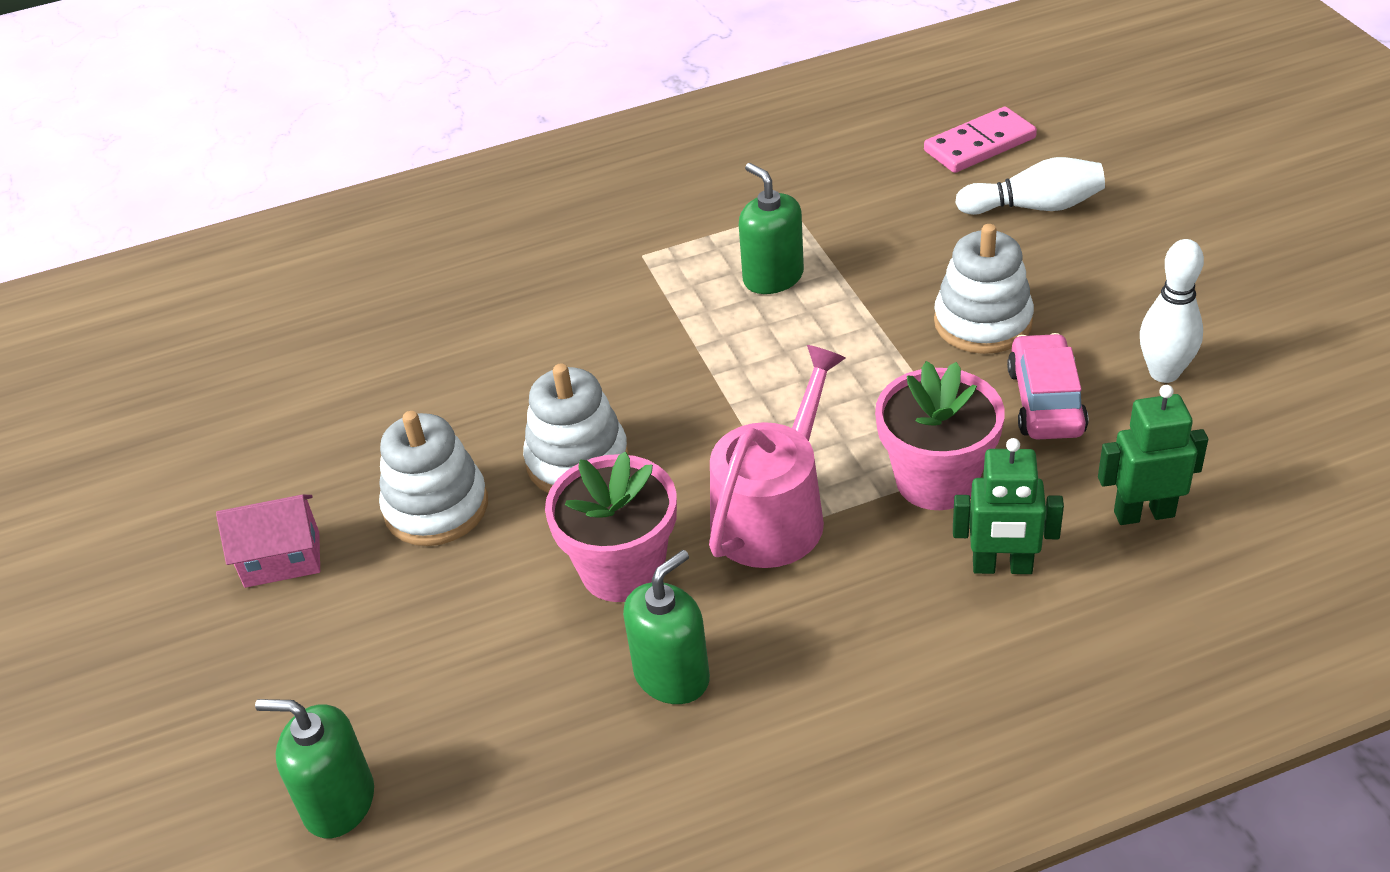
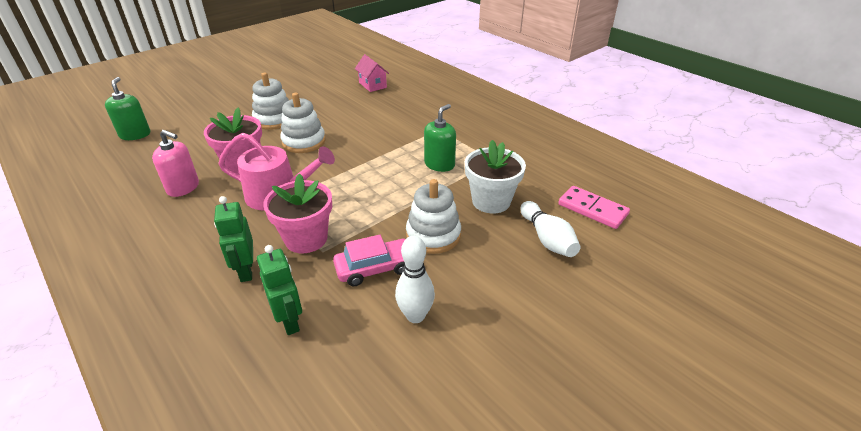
camera: 65 degrees right, 5 degrees down
pink house [216,495,320,588] -> pink house moved to [355,54,389,92]
green soap dispenser [623,550,710,704] -> pink soap dispenser [152,130,199,197]
none -> white flower pot [465,140,526,213]

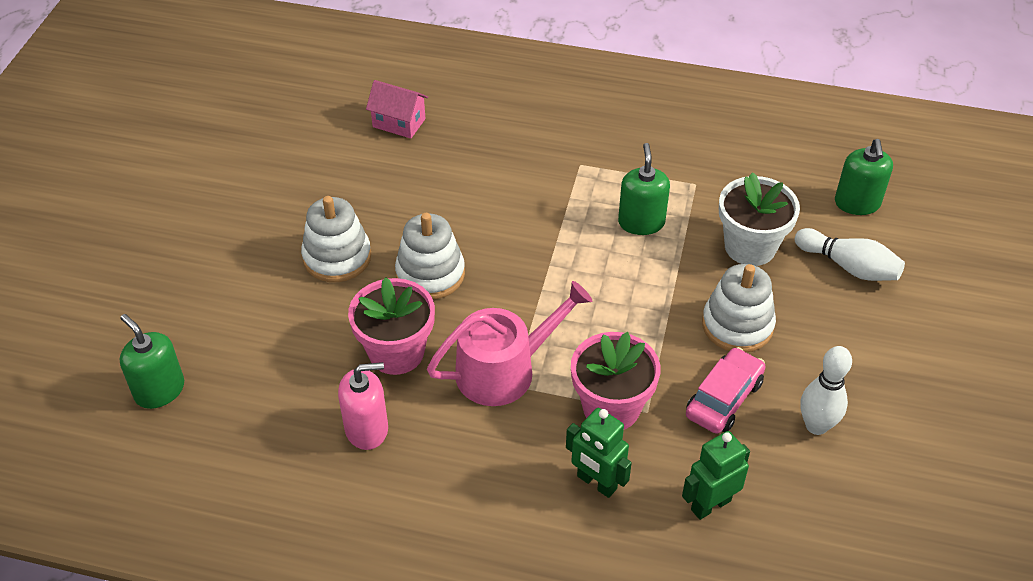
camera: 35 degrees left, 10 degrees up
green robot [257,245,302,335] -> green robot turned 60 degrees counterclockwise [682,431,750,520]
pink domino [558,186,630,229] -> green soap dispenser [835,139,893,215]

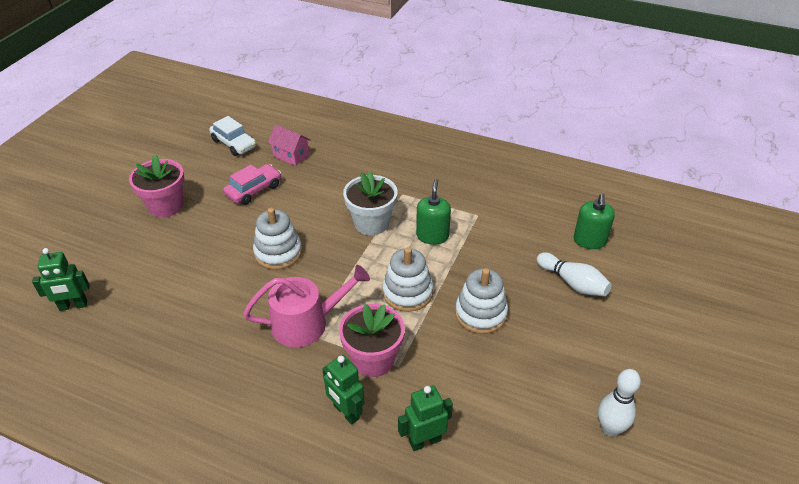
camera: 10 degrees right, 5 degrees down
green soap dispenser [120,314,184,409] -> green robot [32,248,90,311]
white stacking toy [301,196,371,282] -> white stacking toy moved to [382,247,433,312]
pink soap dispenser [338,362,388,450] -> none
pink flower pot [348,277,435,375] -> pink flower pot moved to [129,154,185,218]
pink car [686,347,765,434] -> pink car moved to [223,164,281,205]
white flower pot [719,172,800,266] -> white flower pot moved to [343,171,397,235]
white bowling pin [801,346,852,435] -> white bowling pin moved to [598,369,641,437]
none -> white car [209,116,256,156]

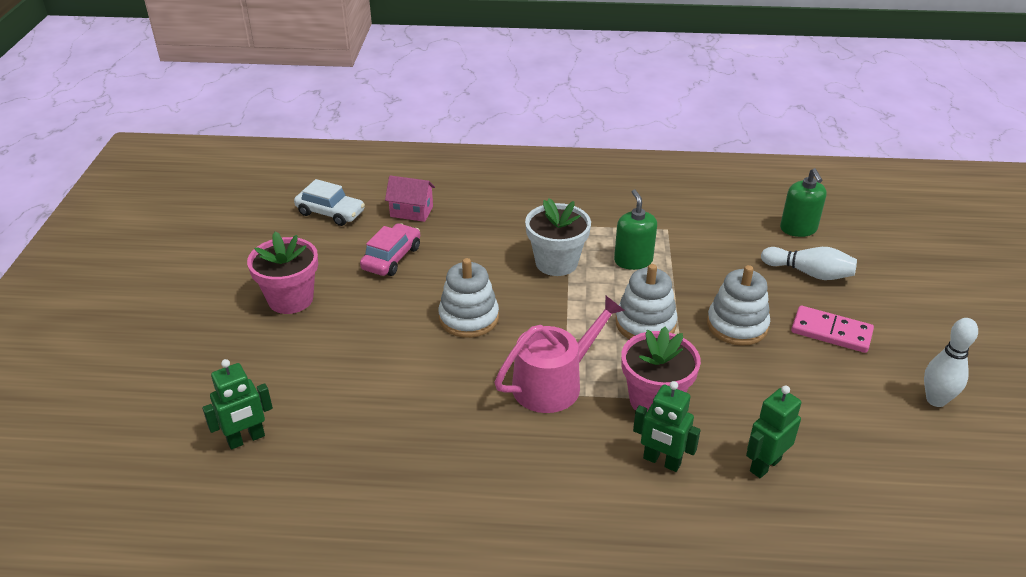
camera: 20 degrees left, 5 degrees down
none -> pink domino [791,306,874,353]

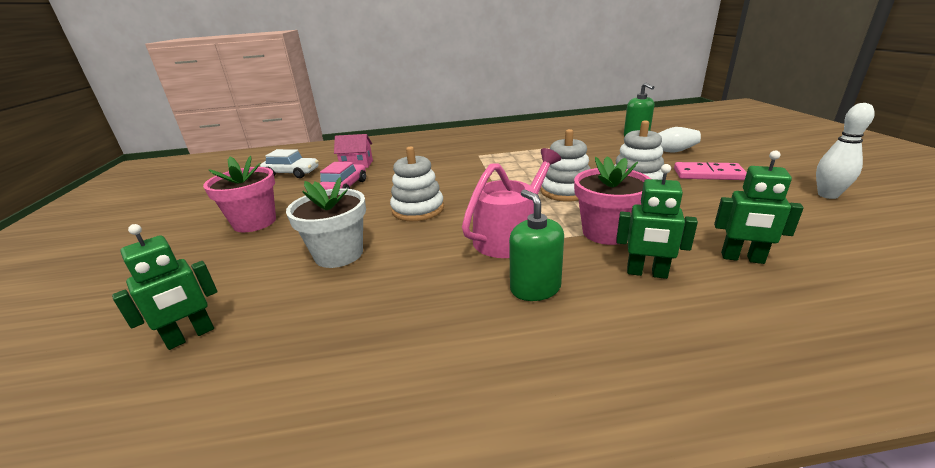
camera: 10 degrees left, 10 degrees down
white flower pot [525,198,591,276] -> white flower pot moved to [286,177,366,268]
green soap dispenser [614,189,657,270] -> green soap dispenser moved to [509,190,564,301]
green robot [746,385,801,478] -> green robot turned 105 degrees counterclockwise [714,150,804,264]

